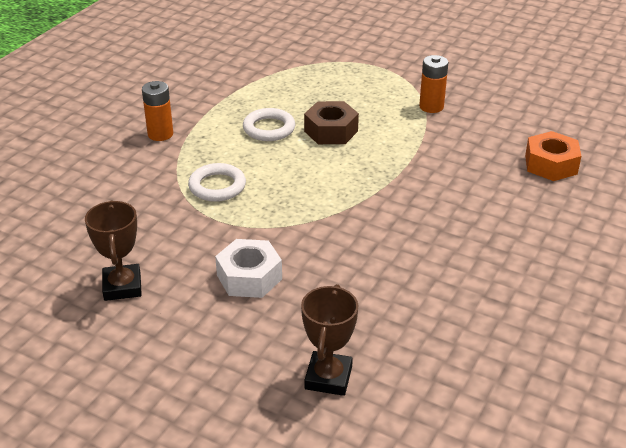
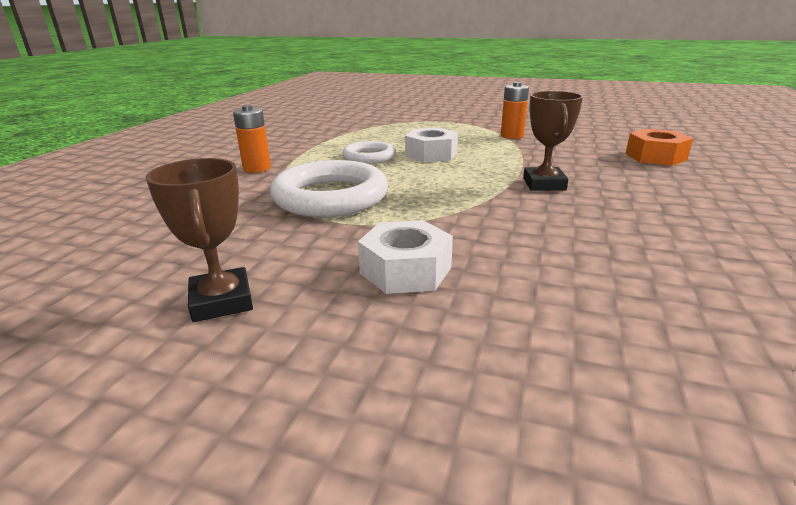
camera: 10 degrees left, 10 degrees down
white ring [188,163,246,202] -> white ring [270,160,388,217], size x1.75
brown trophy [301,284,358,396] -> brown trophy moved to [523,91,583,191]
brown nut [304,101,359,144] -> white nut [405,127,458,162]

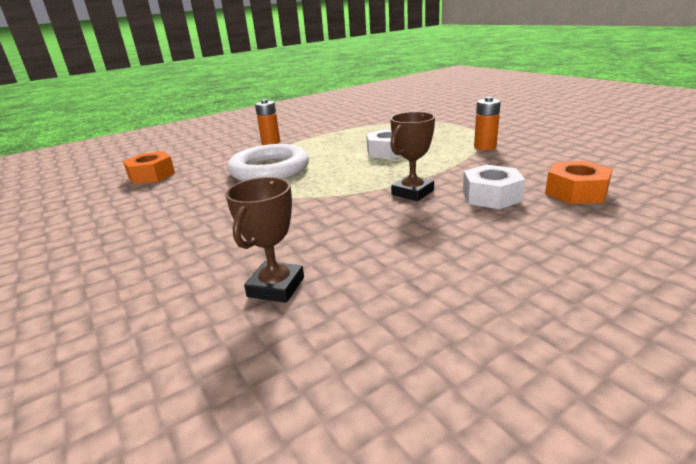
camera: 40 degrees right, 0 degrees up
brown trophy [146,158,253,322] -> brown trophy moved to [225,177,304,303]
white ring [342,141,396,164] -> none
white nut [358,220,453,294] -> white nut moved to [463,165,525,209]
none -> orange nut [123,151,175,184]

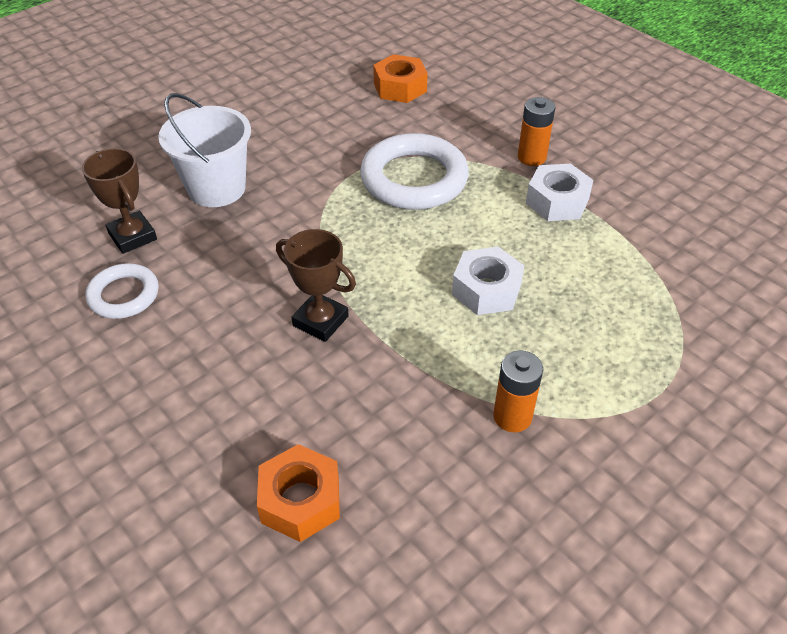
camera: 80 degrees right, 20 degrees up
brown trophy [225,177,304,303] -> brown trophy turned 45 degrees clockwise [82,148,157,254]
white nut [463,165,525,209] -> white nut moved to [526,163,593,221]
none -> white ring [86,263,159,319]
none -> white bucket [158,93,251,207]

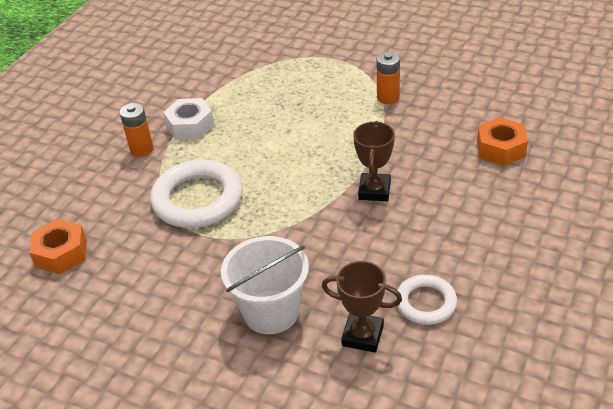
camera: 110 degrees left, 5 degrees down
brown trophy [82,148,157,254] -> brown trophy turned 75 degrees clockwise [322,261,402,353]
white nut [452,247,525,315] -> none

